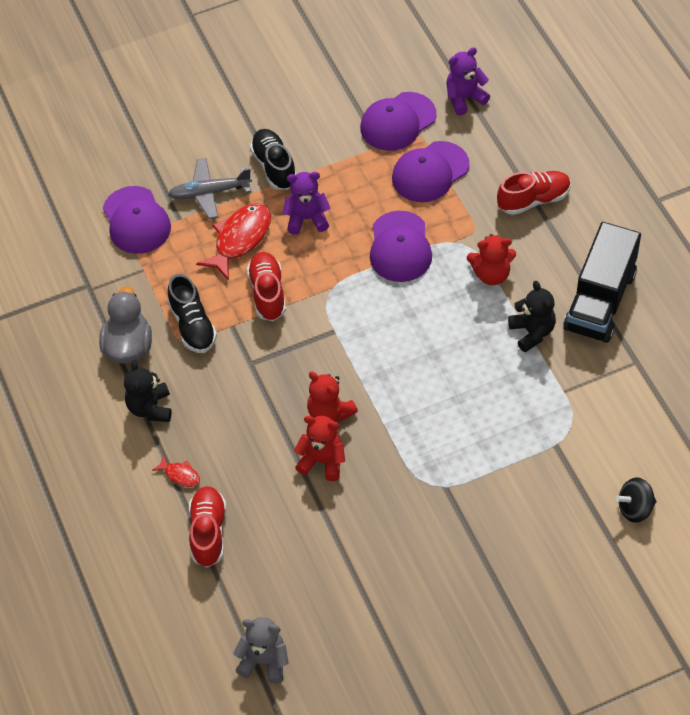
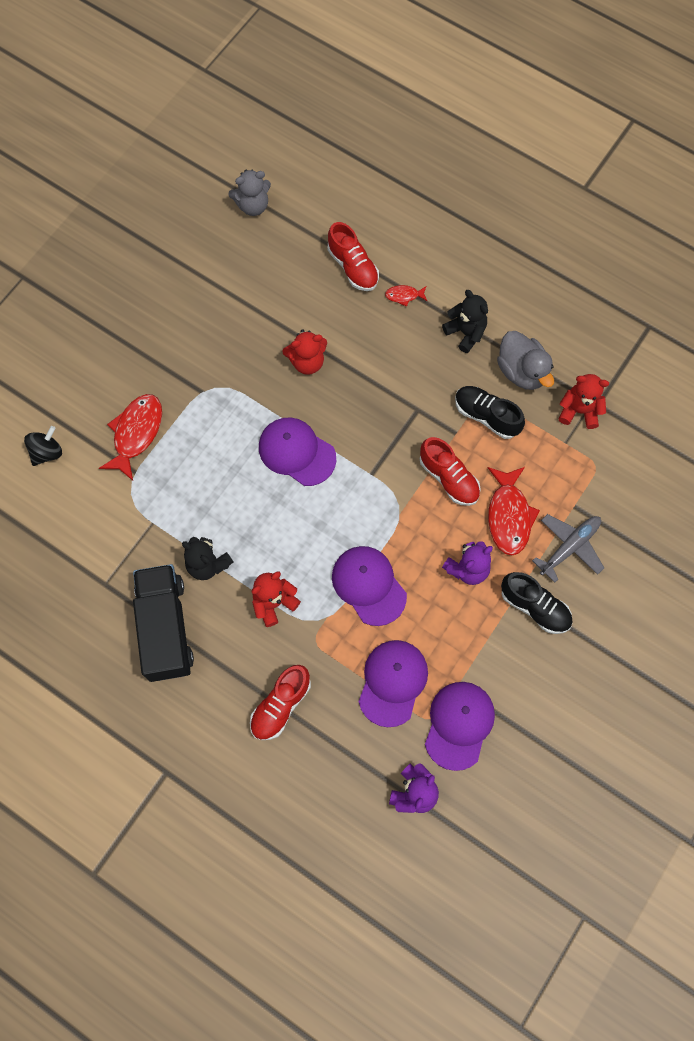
camera: 145 degrees right, 15 degrees up
purple cap [103,186,171,254] -> purple cap moved to [259,418,336,486]
red teddy bear [307,372,358,422] -> red teddy bear moved to [559,374,609,429]
none -> red fish [99,394,162,481]

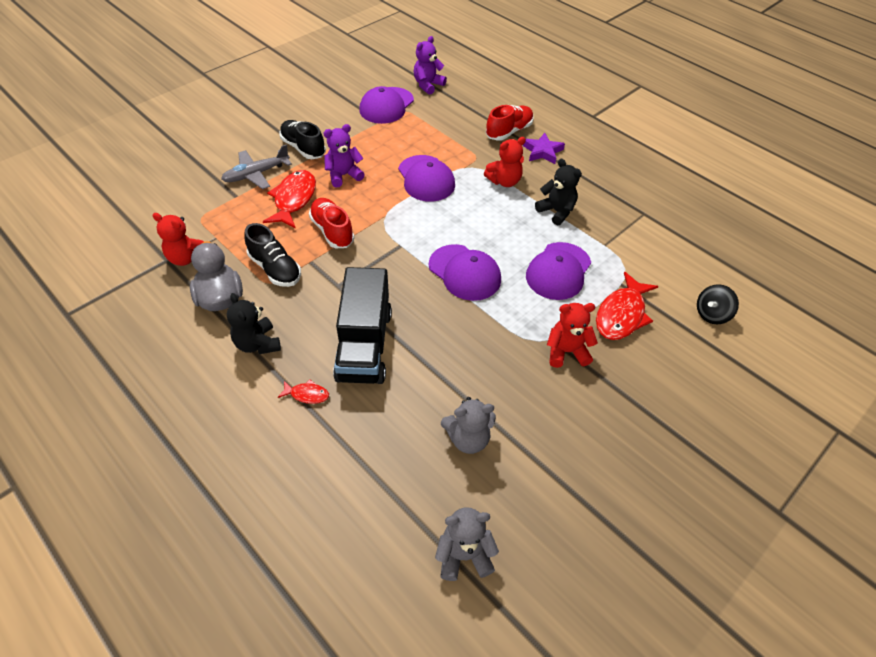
camera: 170 degrees left, 20 degrees down
black truck [133,564,194,682] -> black truck moved to [333,267,392,384]
red teddy bear [282,329,327,375] -> red teddy bear moved to [547,303,598,368]
red shoe [328,222,379,291] -> none
purple cap [358,640,428,727] -> purple cap moved to [526,242,591,300]
none -> grey teddy bear [441,397,496,454]
none -> purple star [522,133,565,164]

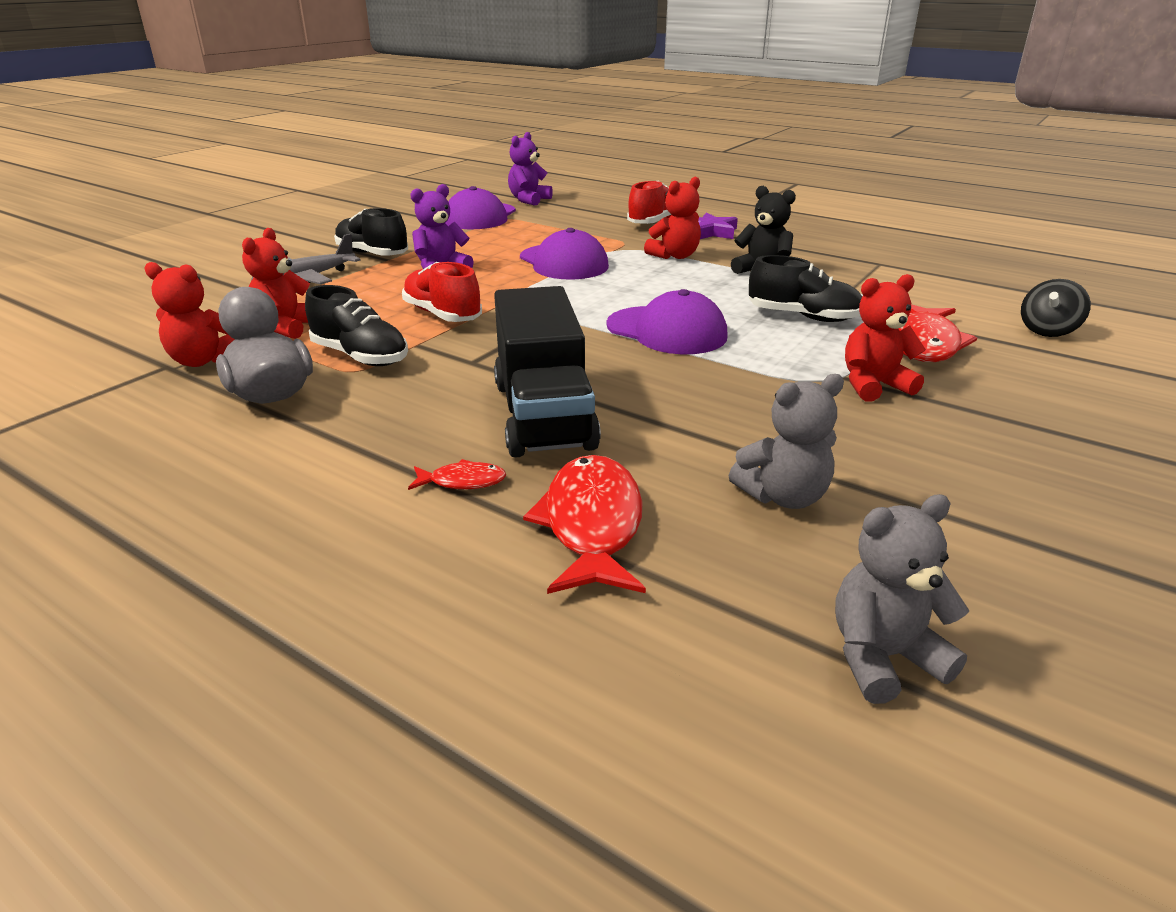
camera: 10 degrees left, 20 degrees down
black teddy bear [227,293,281,354] -> none
red fish [263,170,316,228] -> red fish moved to [523,455,646,594]
purple cap [526,242,591,300] -> black shoe [749,255,862,322]
none -> red teddy bear [242,228,310,339]

